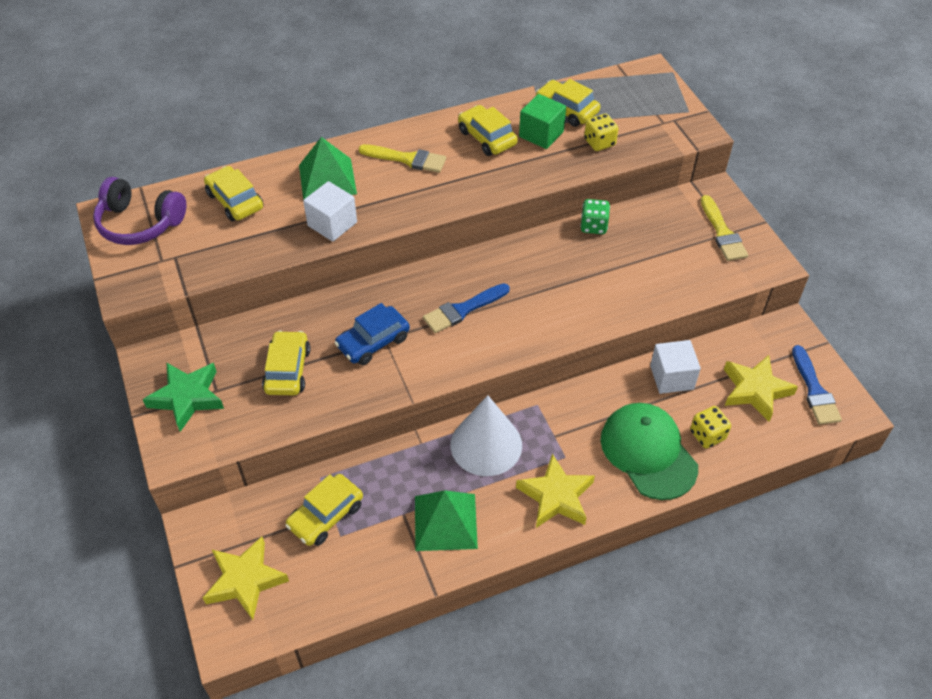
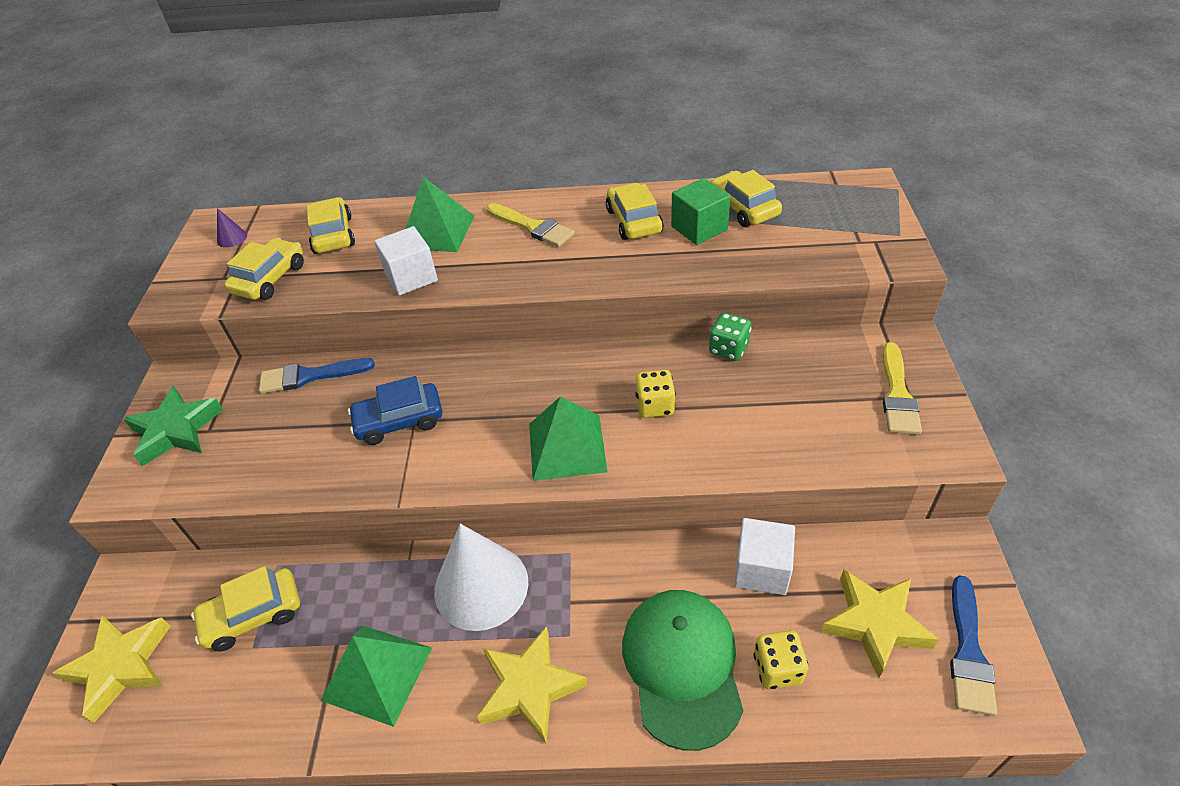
camera: 25 degrees right, 5 degrees down
purple headphones [93,177,186,245] -> purple cone [217,208,247,248]
yellow car [262,330,310,395] -> yellow car moved to [224,238,304,300]
blue brush [423,283,510,333] -> blue brush moved to [259,358,375,394]
yellow dice [584,114,618,151] -> yellow dice moved to [635,370,676,418]
none -> green pyramid [529,396,608,481]

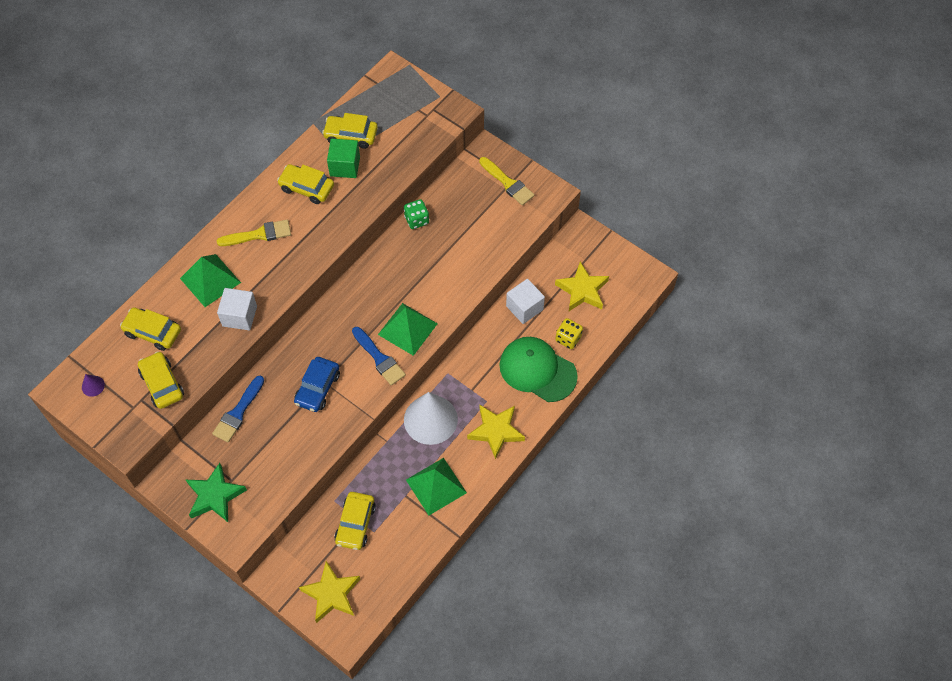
camera: 55 degrees left, 15 degrees up
yellow dice [635,370,676,418] -> none
blue brush [950,575,997,716] -> blue brush moved to [352,327,406,385]

